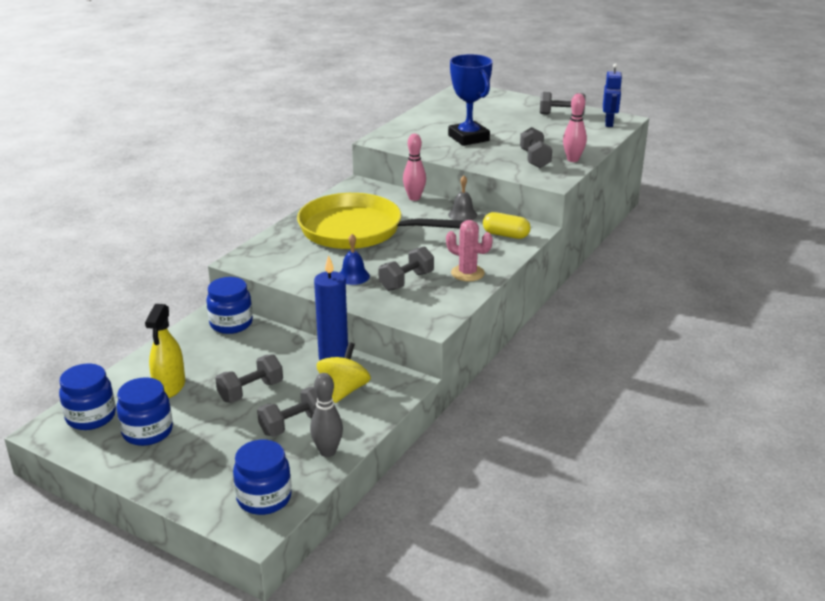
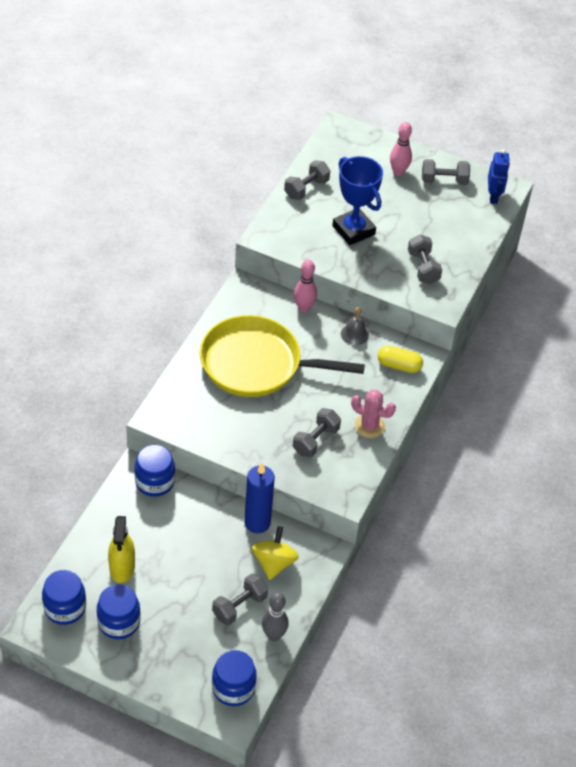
camera: 10 degrees left, 20 degrees up
grey dumbbell [215,354,283,402] -> grey dumbbell moved to [284,160,330,200]
blue bell [340,234,370,285] -> none
pink bowling pin [563,93,587,162] -> pink bowling pin moved to [390,122,412,176]

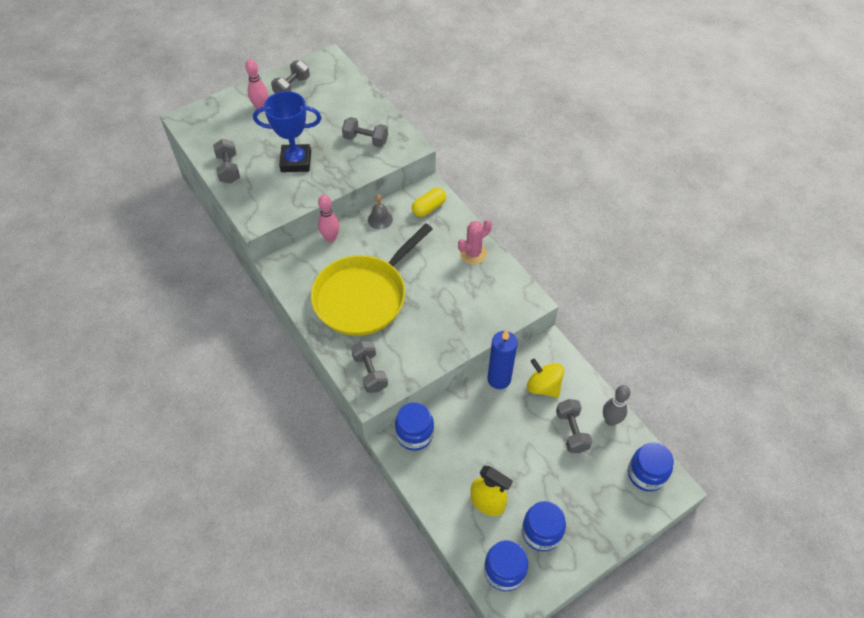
camera: 55 degrees left, 5 degrees up
grey dumbbell [293,408,341,457] -> grey dumbbell moved to [351,341,388,393]
blue robot [488,149,510,204] -> none

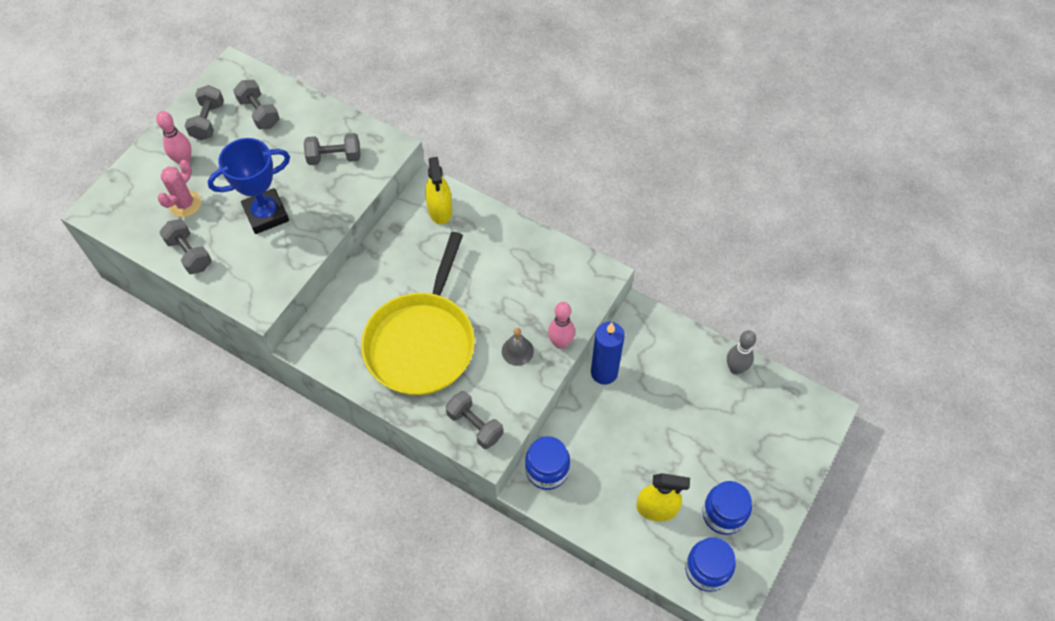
camera: 25 degrees left, 5 degrees up
pink bowling pin [318,194,340,242] -> pink bowling pin moved to [548,302,575,349]
grey bell [368,195,393,229] -> grey bell moved to [502,328,534,366]
yellow capsule [412,187,446,217] -> yellow spray bottle [425,157,452,224]
pink cactus [458,220,492,264] -> pink cactus moved to [157,160,201,217]
yellow spinning top [527,359,564,398] -> none
grey dumbbell [556,399,592,453] -> grey dumbbell moved to [233,80,280,129]
blue jar [628,442,674,491] -> none

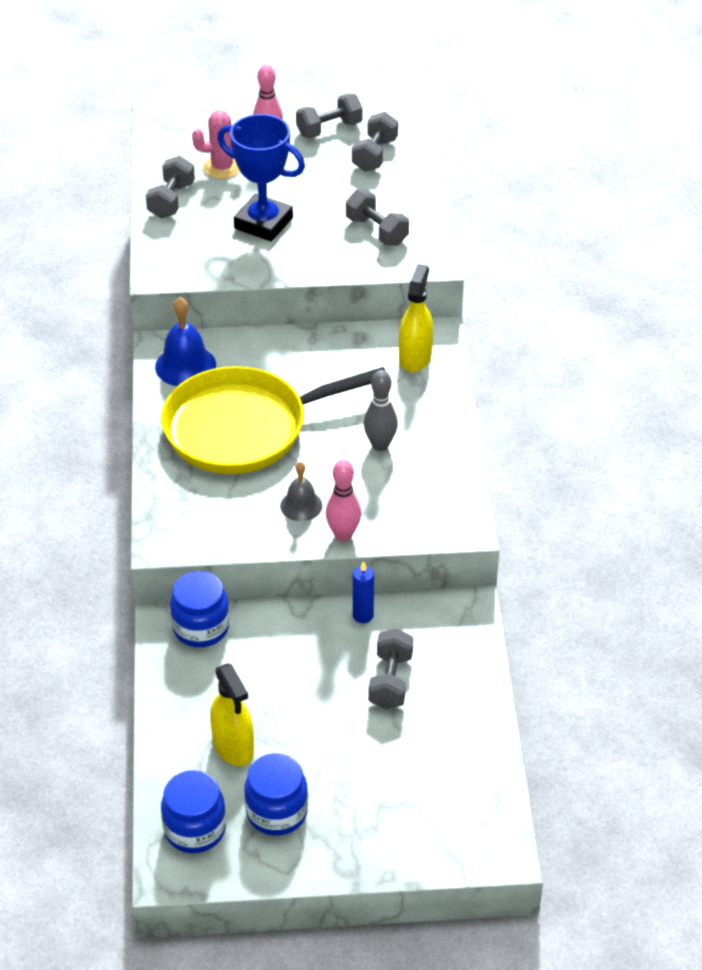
camera: 55 degrees right, 15 degrees down
yellow spray bottle [425,157,452,224] -> yellow spray bottle turned 150 degrees clockwise [399,264,433,372]
grey dumbbell [446,391,503,449] -> grey dumbbell moved to [368,628,414,709]
blue candle [591,322,625,385] -> blue candle [353,561,374,623], size x0.56
grey bowling pin [727,330,756,375] -> grey bowling pin moved to [364,370,398,451]
none -> blue bell [155,297,216,386]

